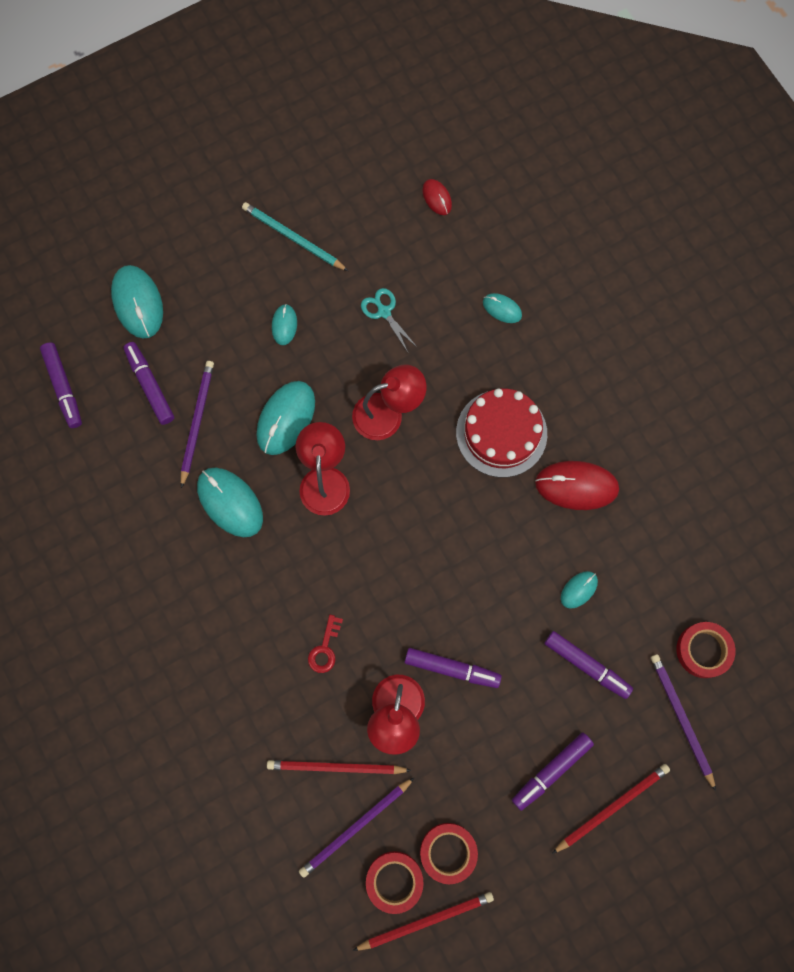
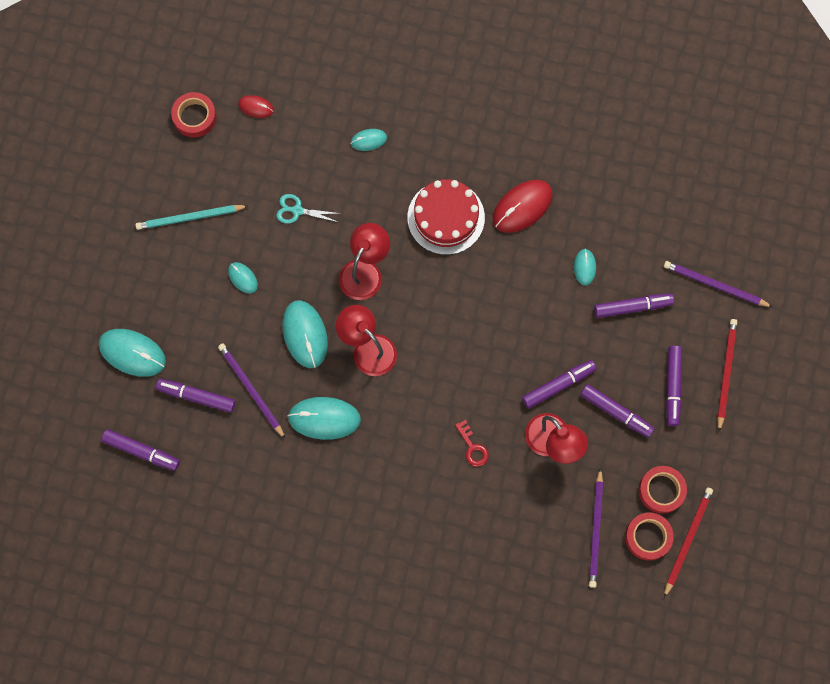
camera: 45 degrees left, 0 degrees up
red pencil [267,760,412,774] -> none
red tape [677,622,736,678] -> red tape moved to [171,92,217,138]
none -> purple marker [580,384,655,438]

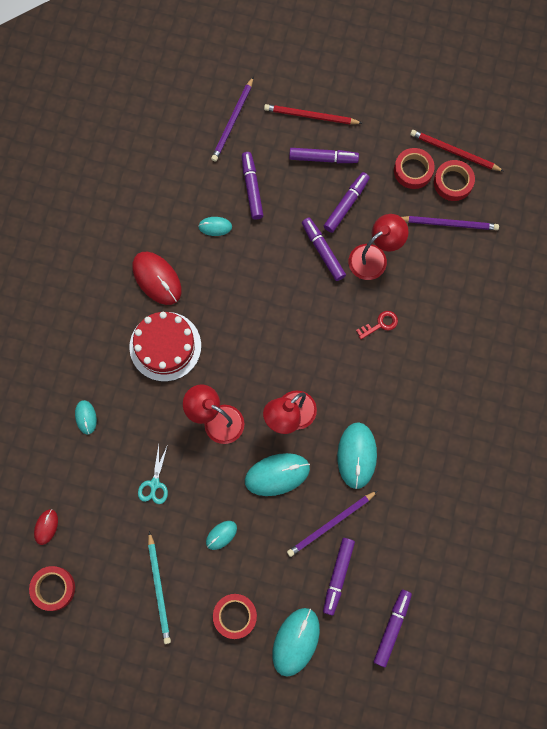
camera: 90 degrees left, 0 degrees up
none -> red tape [213,594,257,639]

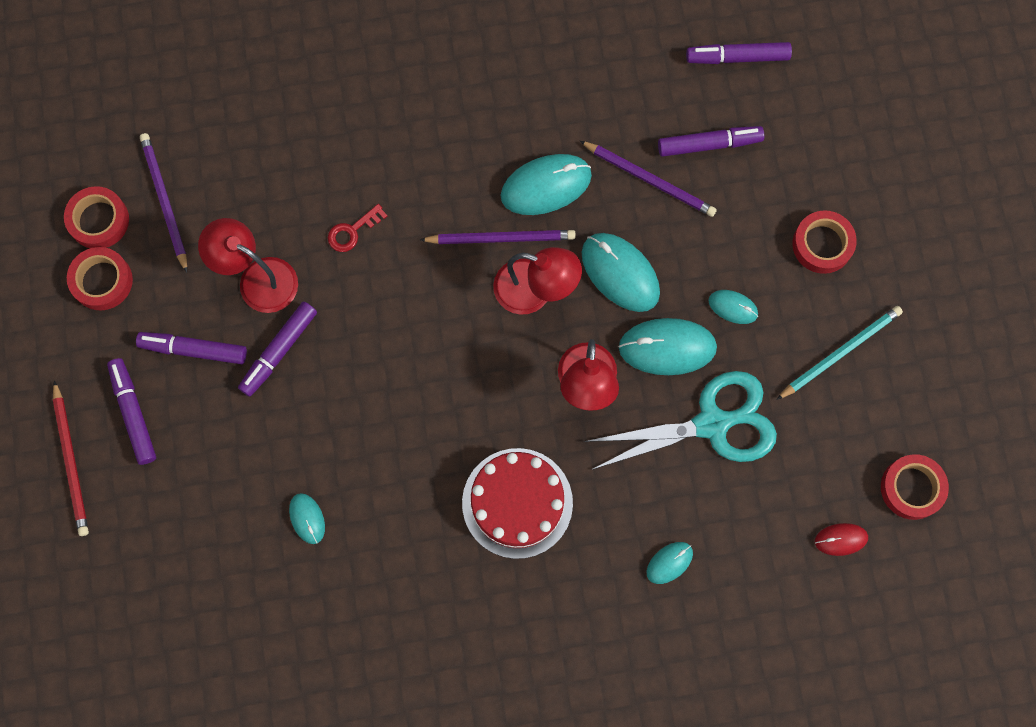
camera: 115 degrees left, 0 degrees up
red mouse [132,252,182,305] -> none
turquoise scissors [138,445,168,504] -> turquoise scissors [584,371,777,470], size x2.10
purple pencil [211,76,254,162] -> purple pencil moved to [420,230,576,244]
purple marker [242,152,263,219] -> none
turquoise mouse [273,608,320,676] -> turquoise mouse moved to [619,318,717,375]
red key [356,311,398,339] -> red key turned 75 degrees counterclockwise [328,204,387,252]
red pencil [410,130,504,171] -> none

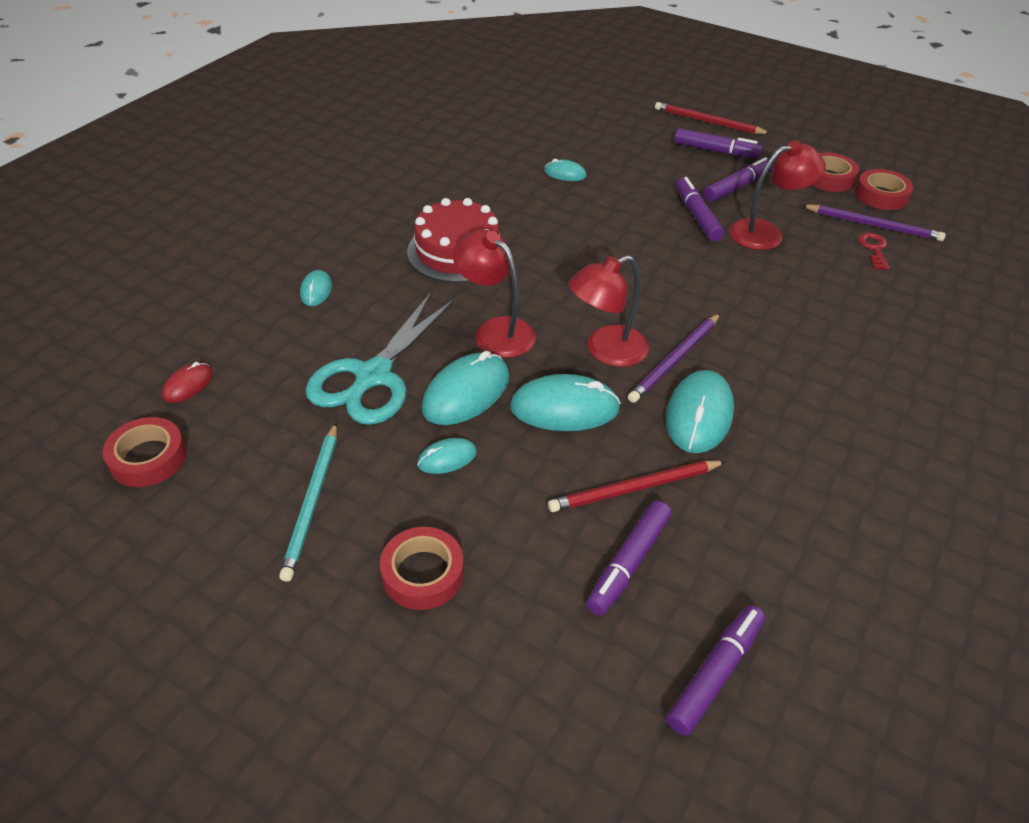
camera: 130 degrees right, 30 degrees down
red key [328,204,387,252] -> red key moved to [858,233,890,270]
purple pencil [580,141,717,217] -> red pencil [548,460,726,512]

